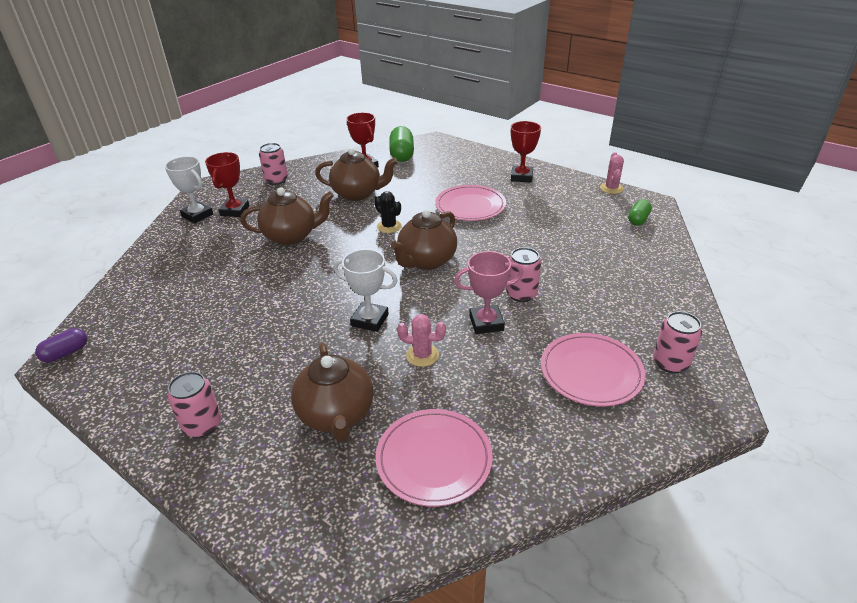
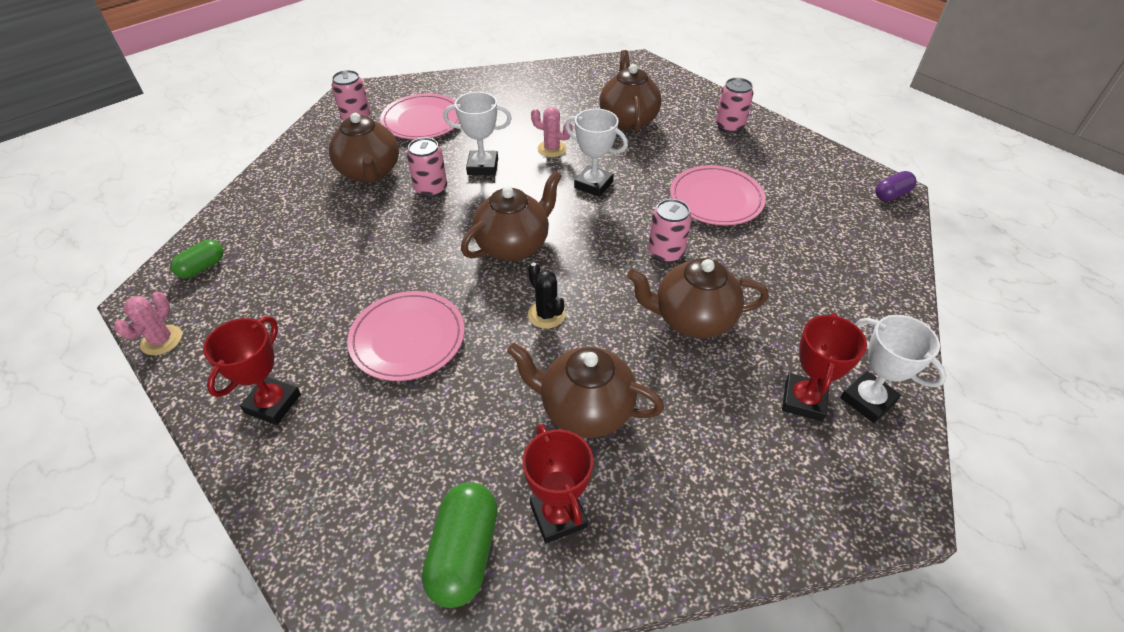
camera: 170 degrees left, 10 degrees up
pink can [259,143,288,185] -> pink can moved to [648,199,692,263]
pink plate [375,409,493,507] -> pink plate moved to [670,165,766,225]
pink trophy [454,251,523,334] -> white trophy [443,92,512,176]
none -> brown teapot [329,112,399,183]

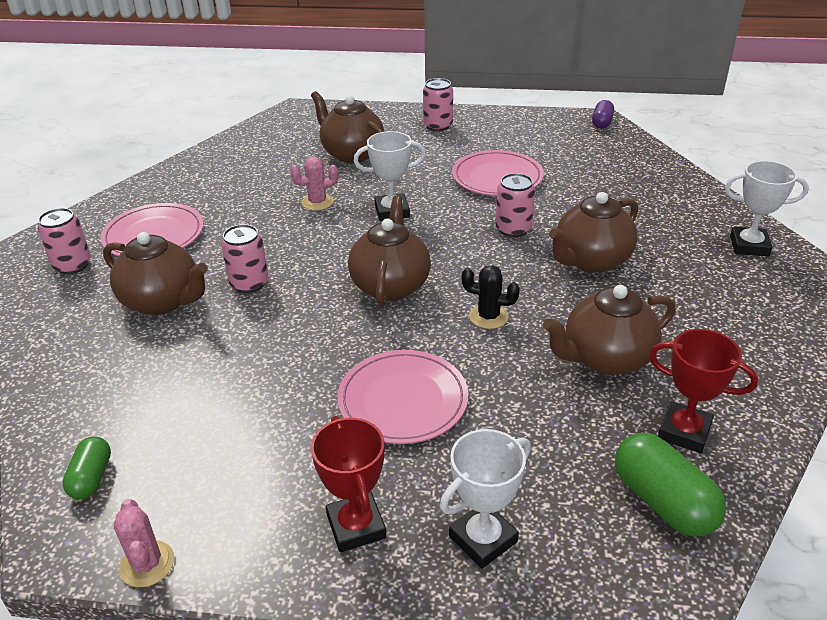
camera: 40 degrees left, 10 degrees down
white trophy [443,92,512,176] -> white trophy moved to [440,429,531,569]
red trophy [782,313,867,421] -> none

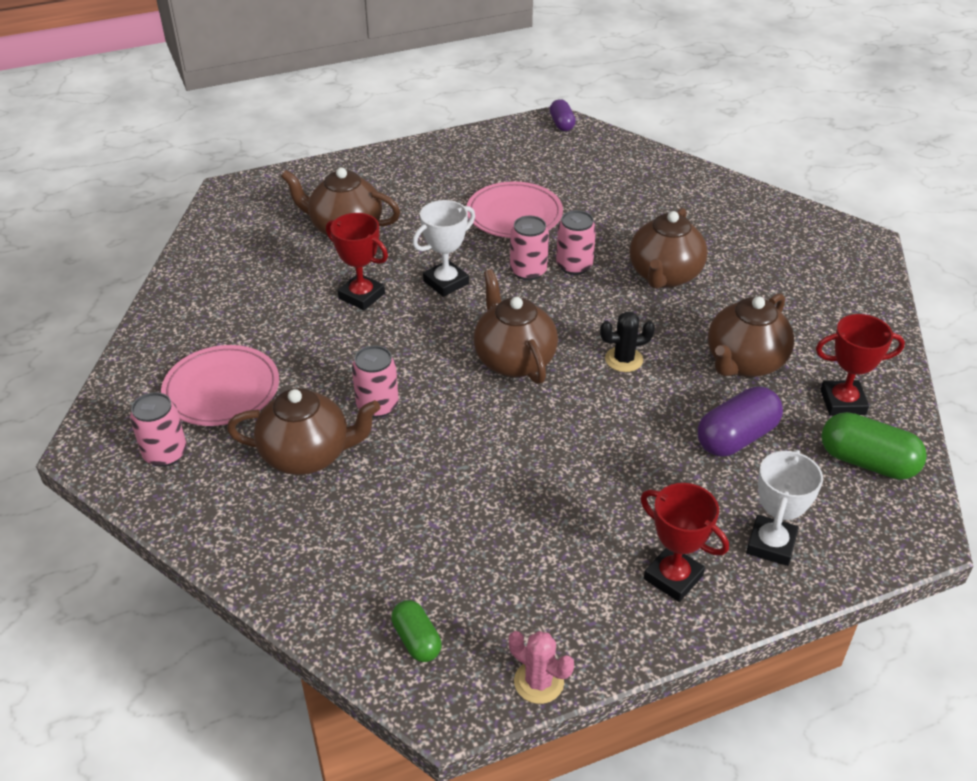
camera: 30 degrees left, 5 degrees up
pink cactus [290,157,338,210] -> red trophy [326,213,388,310]
pink plate [337,350,469,444] -> none
pink can [423,78,453,131] -> pink can moved to [510,216,549,281]
white trophy [725,161,809,256] -> none
none -> purple capsule [698,386,783,456]

